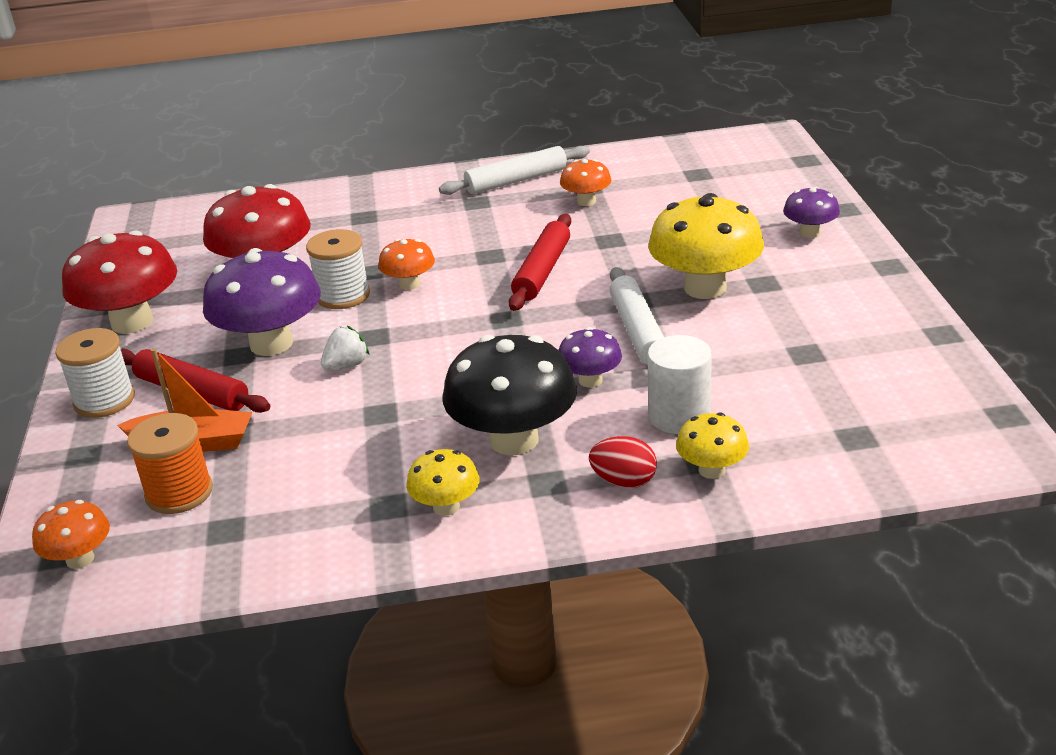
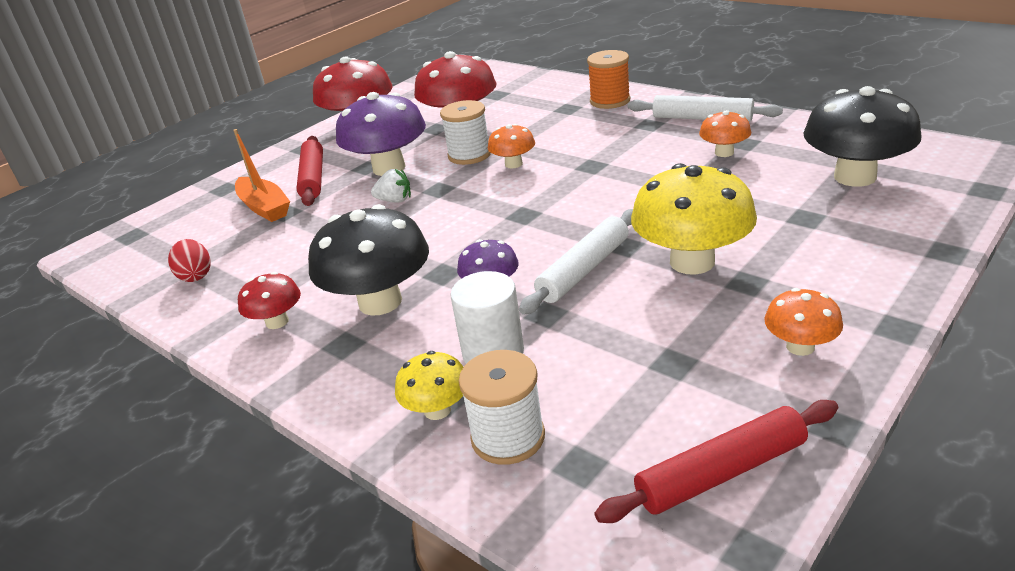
camera: 50 degrees right, 0 degrees up
orange mushroom [32,500,110,569] -> orange mushroom moved to [764,288,843,356]
white spool [55,328,135,418] -> white spool moved to [459,350,545,465]
orange spool [127,413,213,514] -> orange spool moved to [587,50,630,109]
yellow mushroom [406,449,479,516] -> red mushroom [238,272,301,329]
red rolling pin [509,214,571,311] -> red rolling pin moved to [594,400,838,523]
red egg [589,436,657,488] -> red egg moved to [168,239,211,282]
purple mushroom [783,187,840,238] -> none
none -> black mushroom [804,86,922,187]

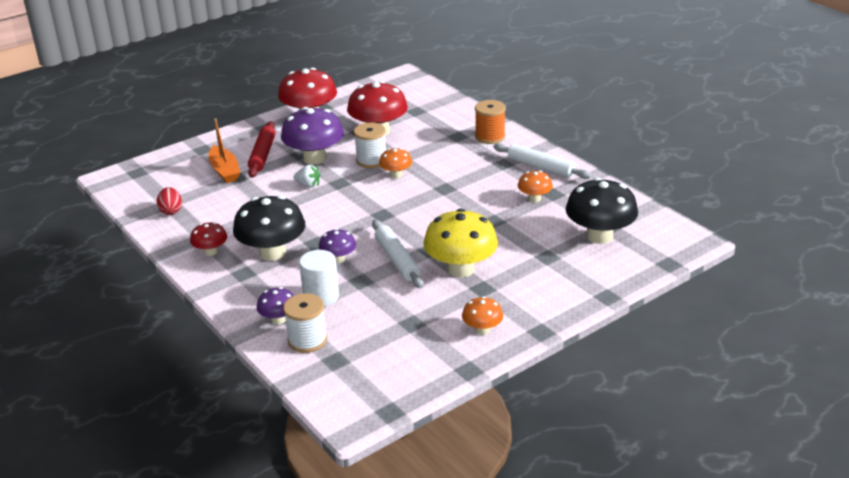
camera: 10 degrees right, 0 degrees up
yellow mushroom [395,351,463,420] -> purple mushroom [257,287,294,324]
white rolling pin [519,209,633,315] -> white rolling pin turned 75 degrees counterclockwise [372,220,424,288]
red rolling pin [594,400,838,523] -> none

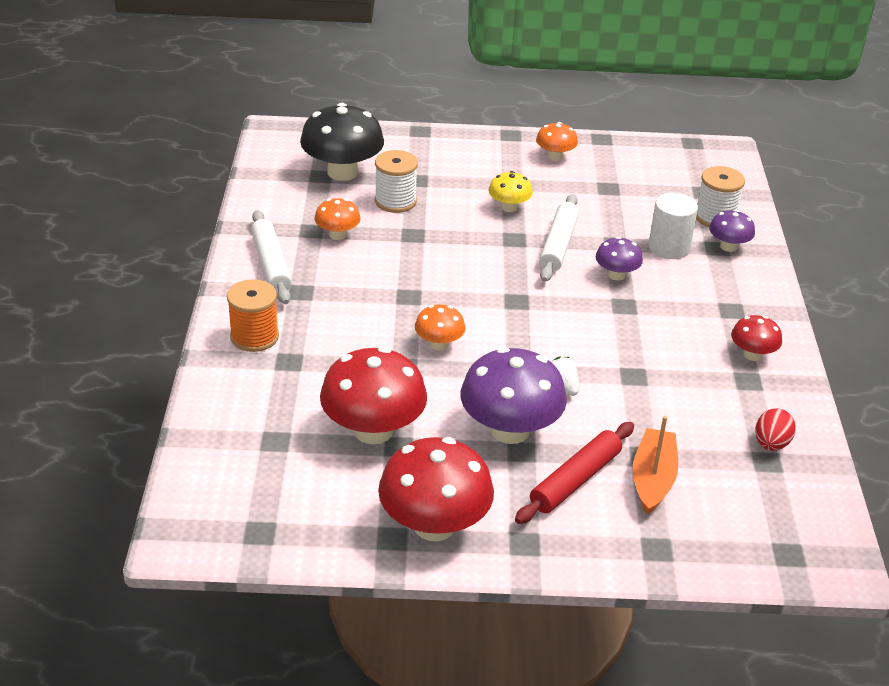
camera: 145 degrees left, 5 degrees up
black mushroom [233,195,305,261] -> none
white spool [354,123,386,168] -> white spool moved to [375,150,418,213]
yellow mushroom [423,209,498,278] -> yellow mushroom [489,171,533,212], size x0.52

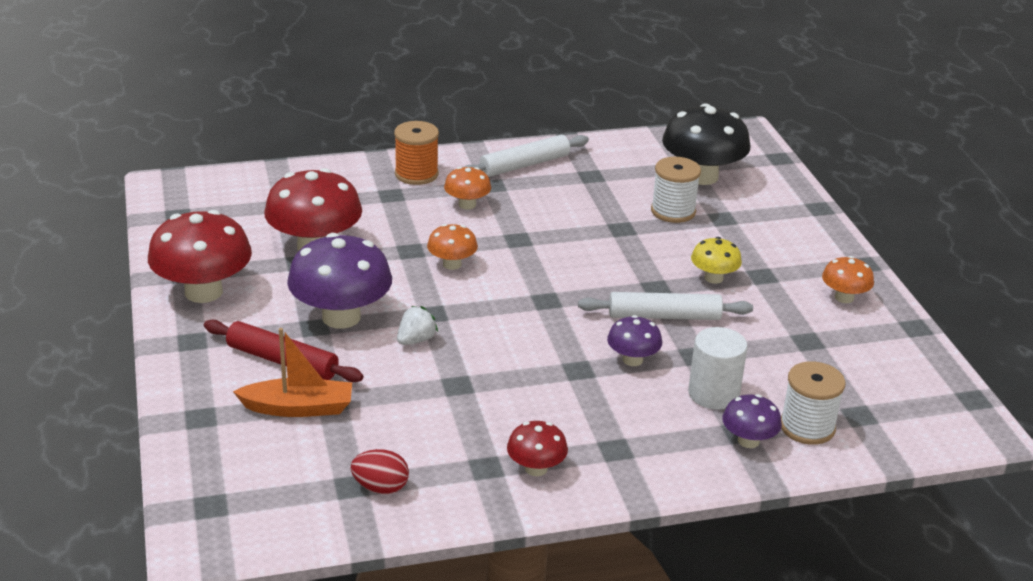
camera: 75 degrees right, 5 degrees down
orange mushroom [315,198,361,240] -> orange mushroom moved to [444,167,491,210]

